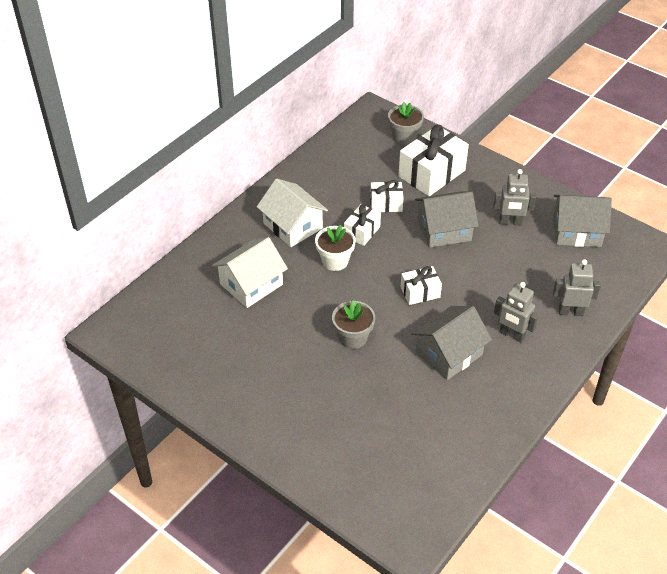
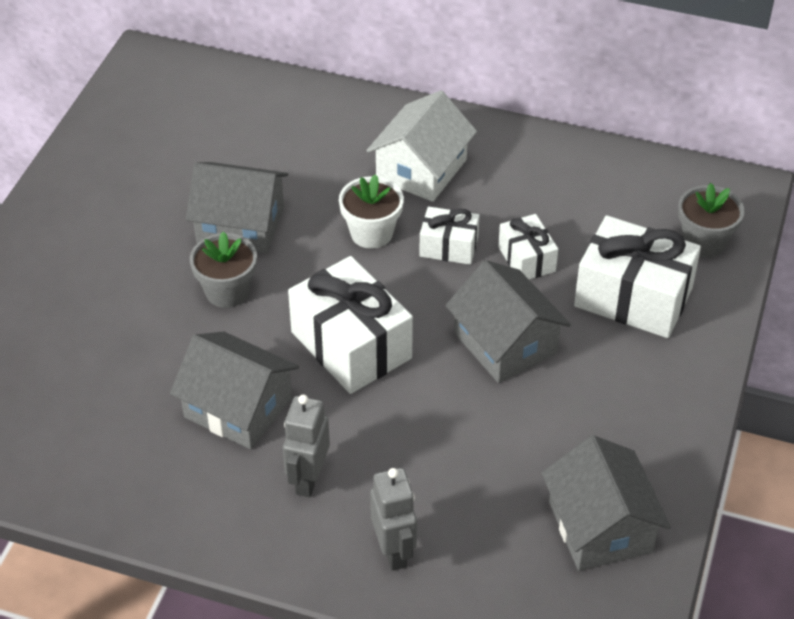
camera: 70 degrees right, 0 degrees up
white house [212,237,288,308] -> none
white gift [401,266,442,305] -> white gift [288,256,413,394], size x1.84
grey robot [493,169,536,226] -> none
none -> grey house [186,162,288,254]

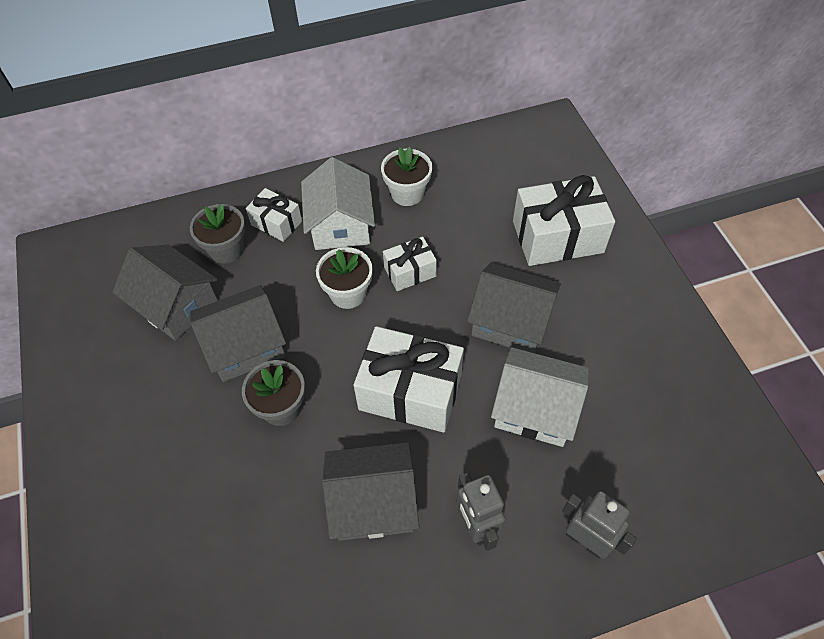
camera: 35 degrees left, 10 degrees up
white gift [498,214,558,280] -> white gift moved to [246,188,302,242]
grey house [542,435,671,571] -> grey house moved to [112,245,218,341]
grey flower pot [678,183,745,258] -> grey flower pot moved to [190,204,245,264]
none -> white flower pot [381,146,432,206]
none -> white house [491,347,588,447]

